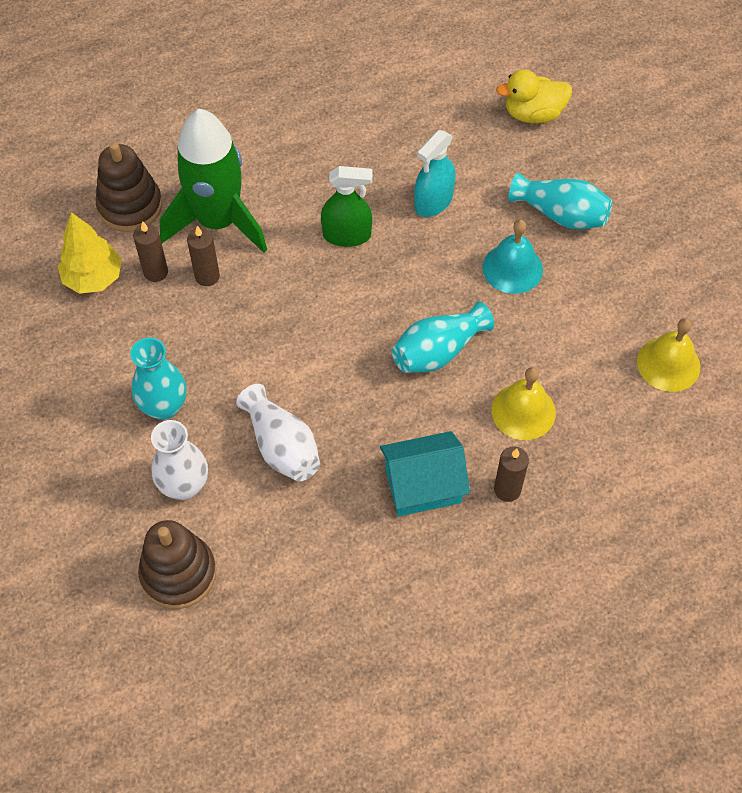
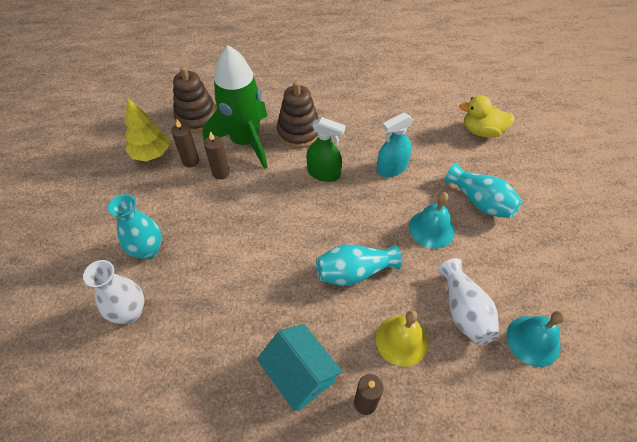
camera: 20 degrees right, 5 degrees down
brown stacking toy [138,520,216,609] -> brown stacking toy moved to [277,81,318,148]
white vase [236,384,320,481] -> white vase moved to [438,258,499,345]
turquoise house [380,431,470,516] -> turquoise house turned 45 degrees clockwise [257,324,343,411]
yellow bell [637,318,700,392] -> turquoise bell [506,311,565,367]

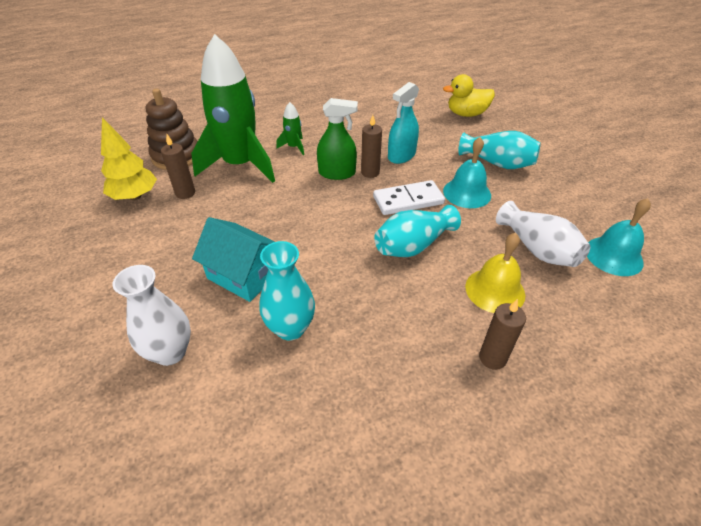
camera: 20 degrees left, 10 degrees down
turquoise vase [108,194,162,260] -> turquoise vase moved to [259,241,315,341]
brown candle [204,132,230,180] -> brown candle moved to [361,115,382,178]
turquoise house [257,324,343,411] -> turquoise house moved to [192,217,275,302]
brown stacking toy [277,81,318,148] -> green rocket [276,102,304,155]
none -> white domino [373,180,445,215]

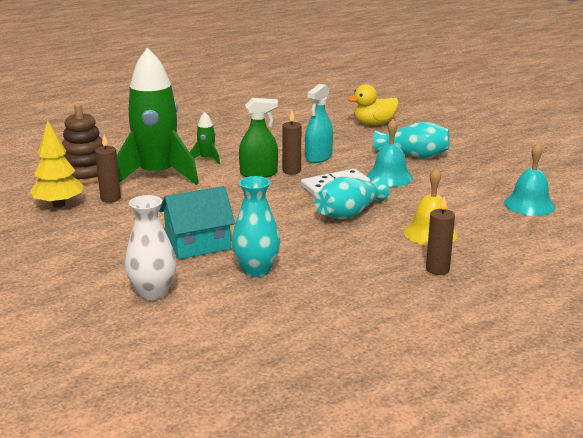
camera: 10 degrees left, 20 degrees down
turquoise house [192,217,275,302] -> turquoise house turned 45 degrees counterclockwise [159,186,235,259]
white vase [496,201,590,267] -> none

